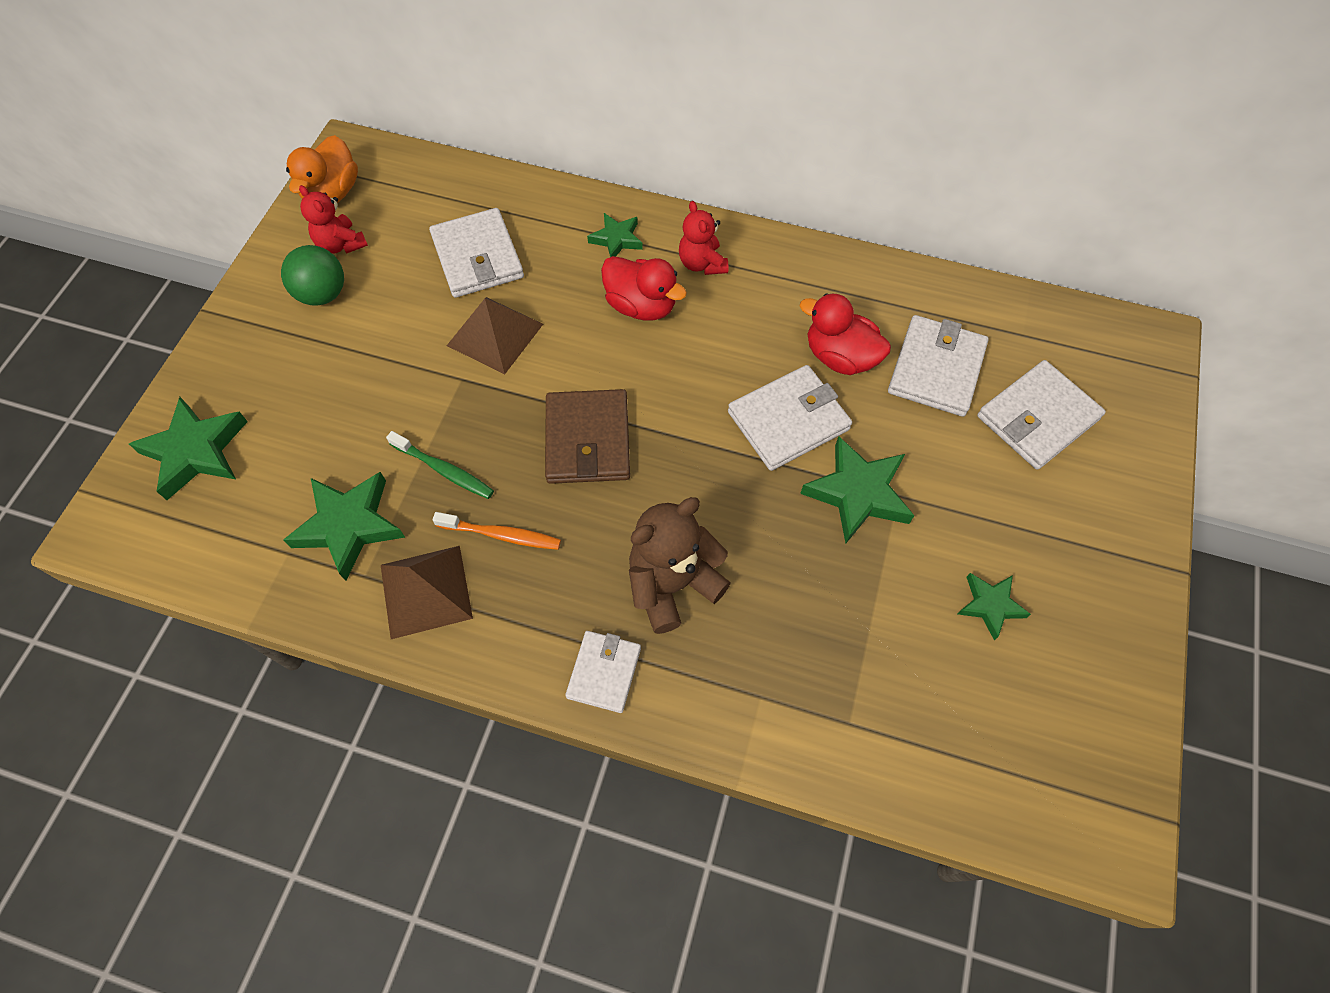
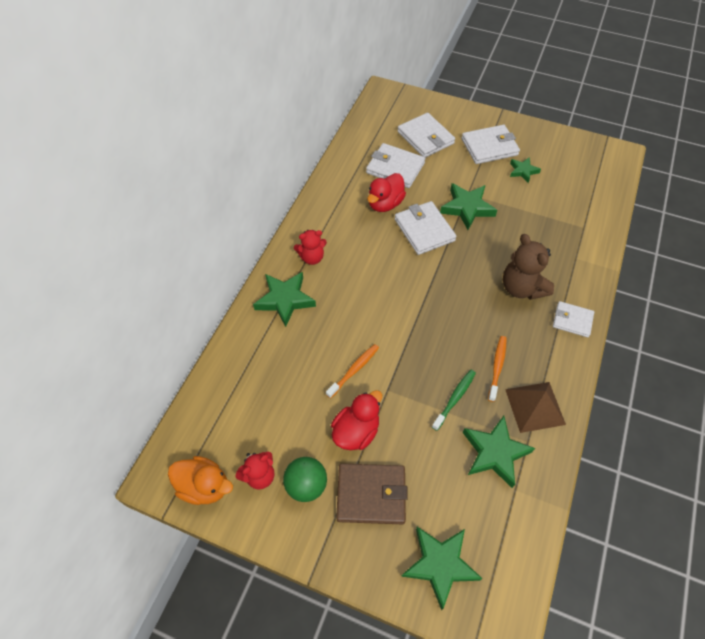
camera: 85 degrees left, 5 degrees down
white wallet [429,208,524,298] -> white wallet moved to [462,125,520,164]
brown pyramid [447,297,543,374] -> orange toothbrush [326,344,379,399]
brown wallet [545,389,630,484] -> brown wallet moved to [336,463,408,524]
green star [587,213,643,257] -> green star [253,272,316,327], size x1.71
red duck [601,256,687,321] -> red duck moved to [331,390,382,450]

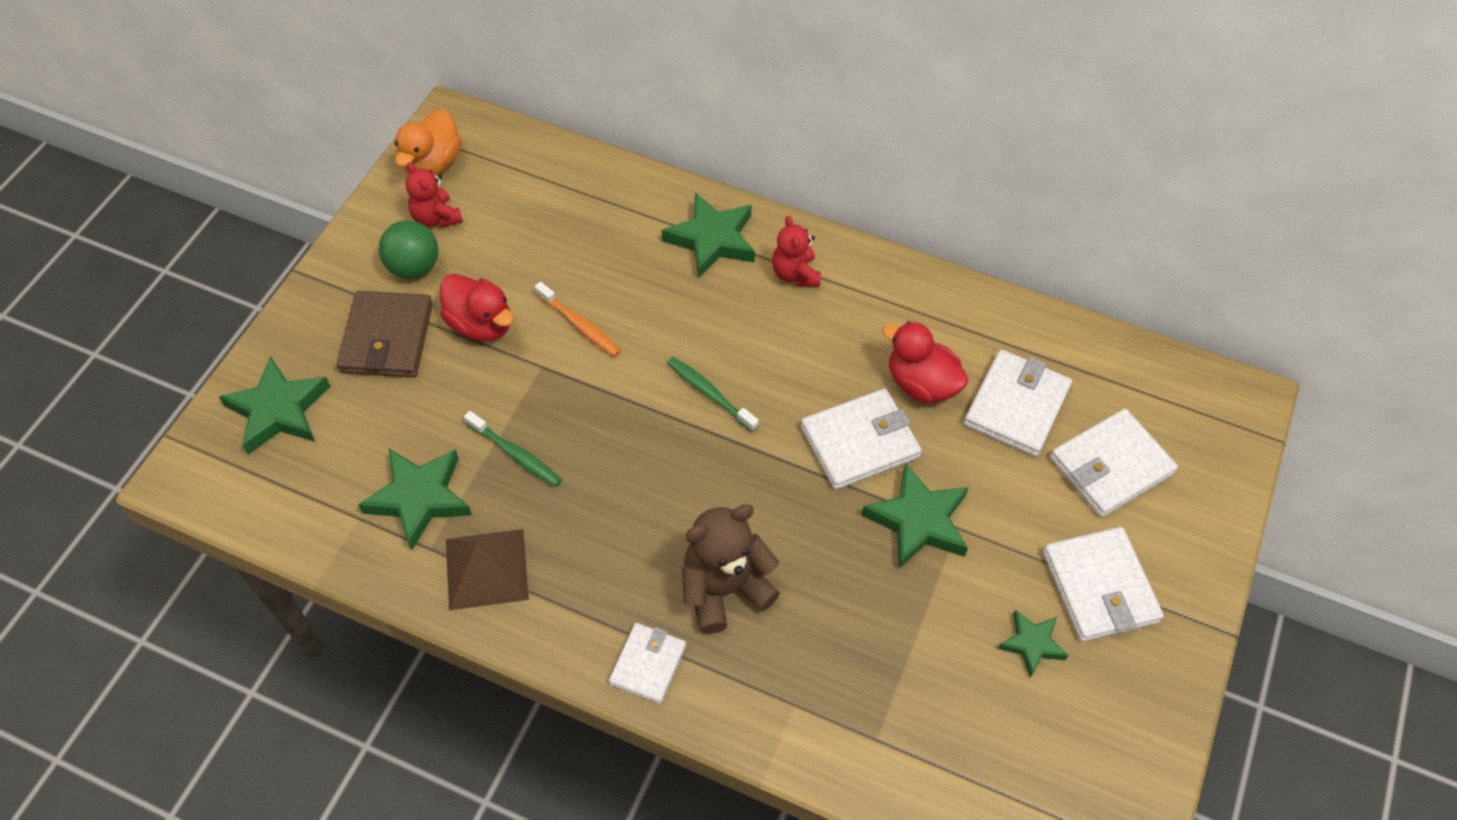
camera: 90 degrees right, 0 degrees up
orange toothbrush [488,336,507,402] -> none
none -> green toothbrush [667,357,759,432]

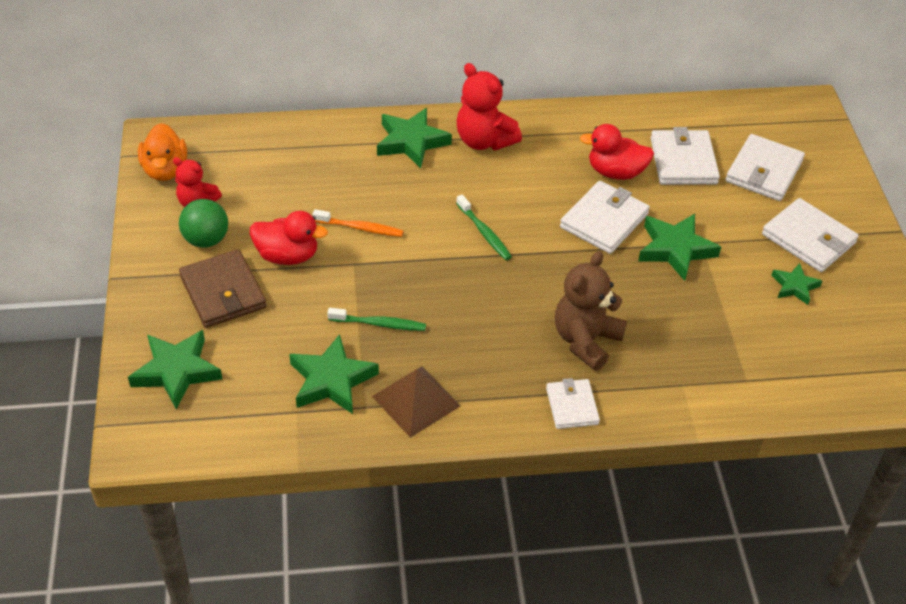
camera: 30 degrees left, 10 degrees down
green toothbrush [667,357,759,432] -> green toothbrush turned 135 degrees counterclockwise [456,195,512,260]
red teddy bear [772,216,821,286] -> red teddy bear [457,63,522,150], size x1.58

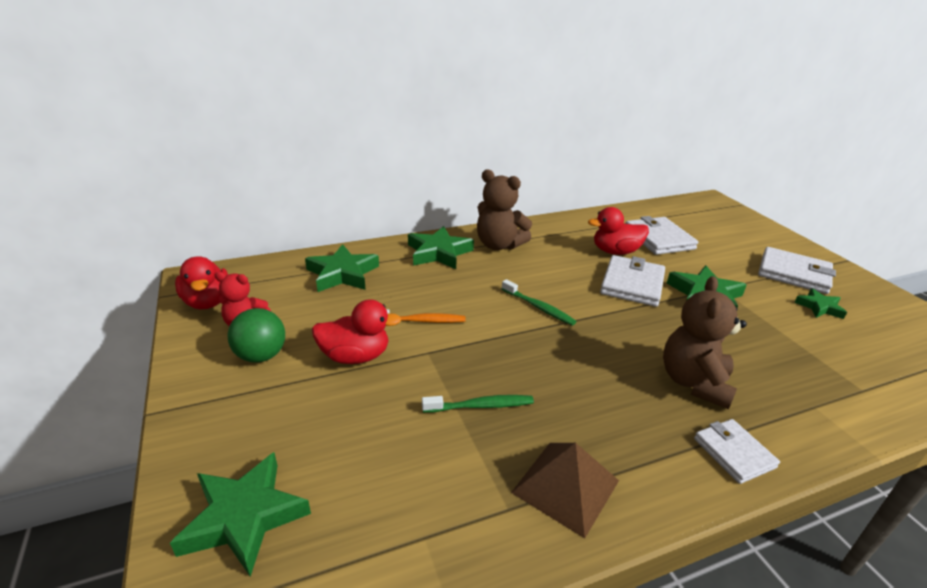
camera: 15 degrees left, 15 degrees down
orange duck [138,123,187,181] -> red duck [175,256,228,310]
brown wallet [179,249,267,328] -> none
green star [289,334,379,414] -> green star moved to [305,244,379,292]
red teddy bear [457,63,522,150] -> brown teddy bear [477,169,532,250]
white wallet [725,134,805,201] -> none

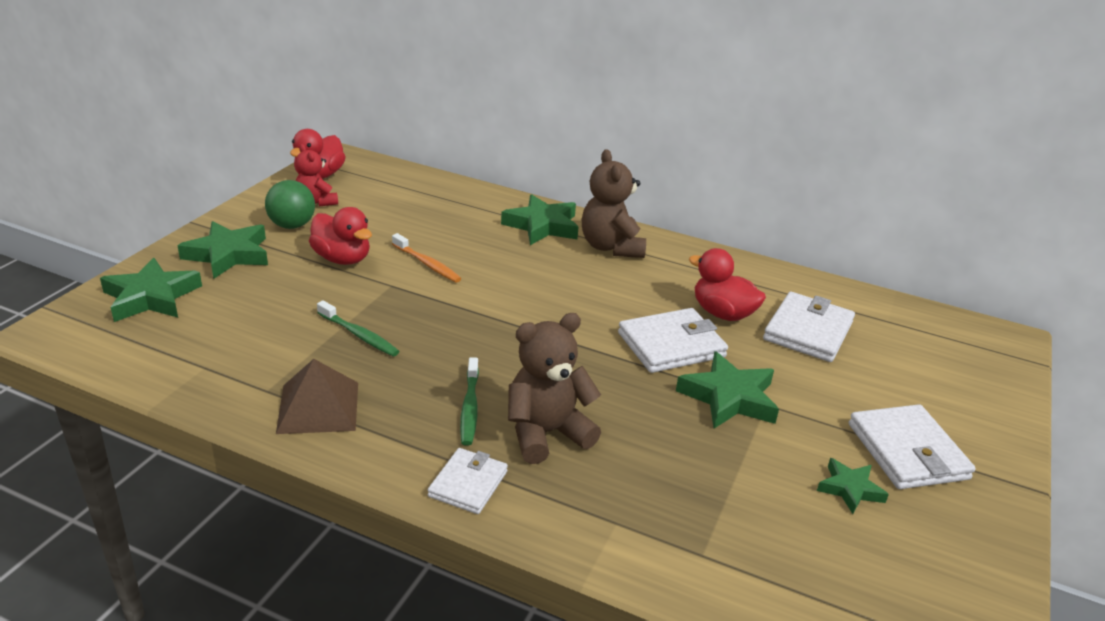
camera: 45 degrees right, 0 degrees up
green star [305,244,379,292] -> green star moved to [177,221,268,279]
green toothbrush [502,279,577,326] -> green toothbrush moved to [460,357,479,446]

